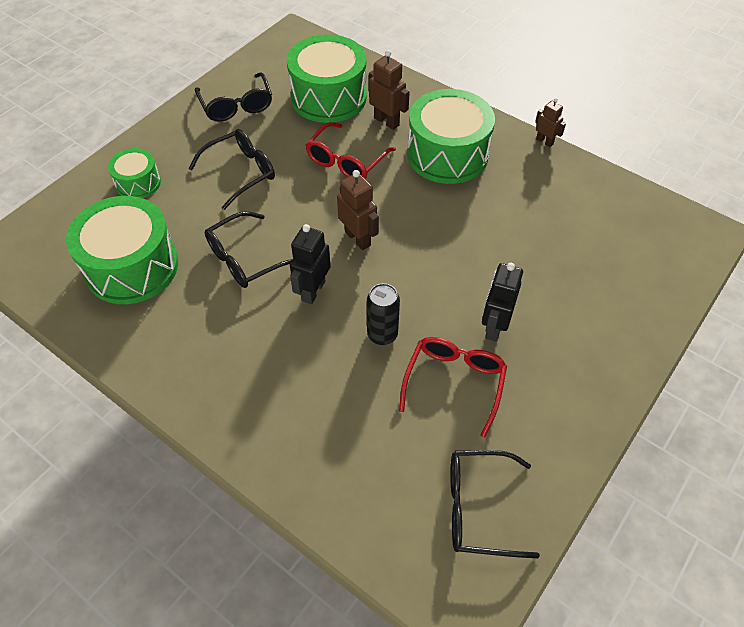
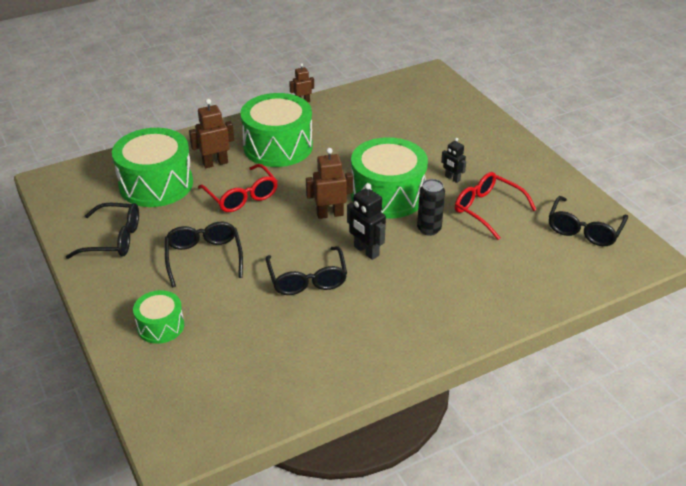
camera: 65 degrees left, 15 degrees down
green drum [66,196,178,304] -> green drum moved to [351,137,428,219]
black robot [482,263,523,342] -> black robot [441,138,466,183], size x0.64

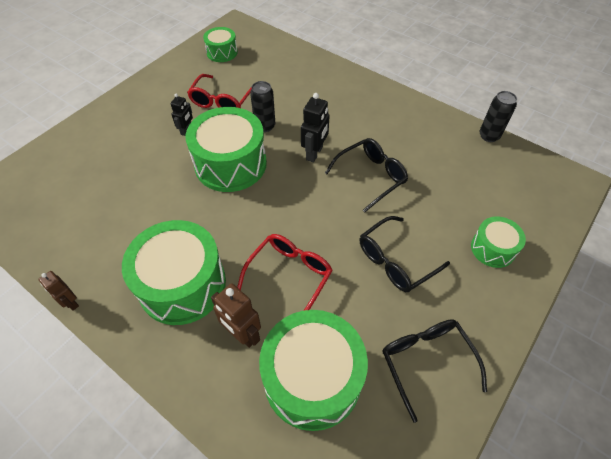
camera: 115 degrees left, 15 degrees up
brown robot [306,148,353,219] -> none
black glasses [549,196,628,246] -> green drum [203,27,238,62]
none -> black can [479,91,517,142]

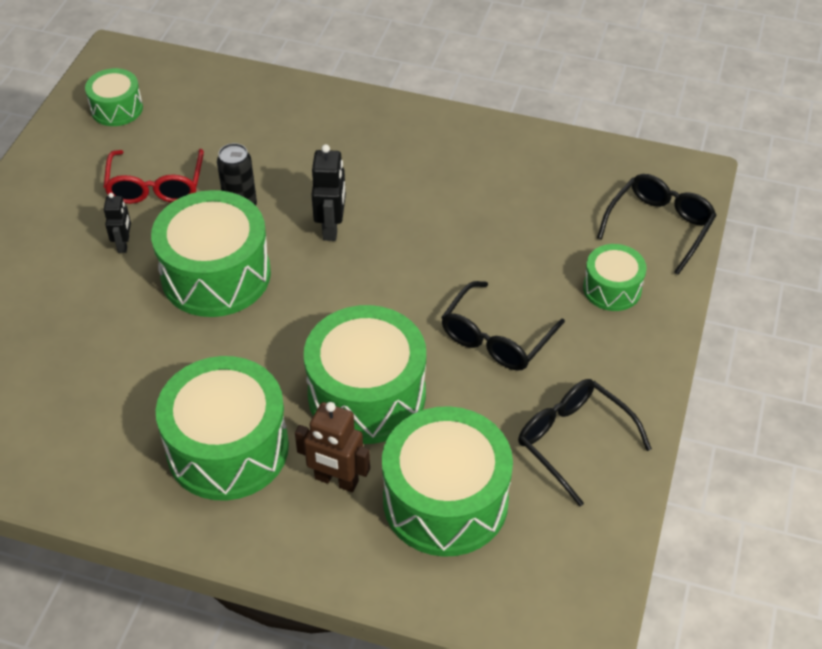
camera: 20 degrees left, 5 degrees down
brown robot [38,271,79,311] -> none
red glasses [237,234,333,311] -> green drum [304,305,426,444]
black glasses [325,138,408,212] -> black glasses moved to [597,174,717,275]
black can [479,91,517,142] -> none

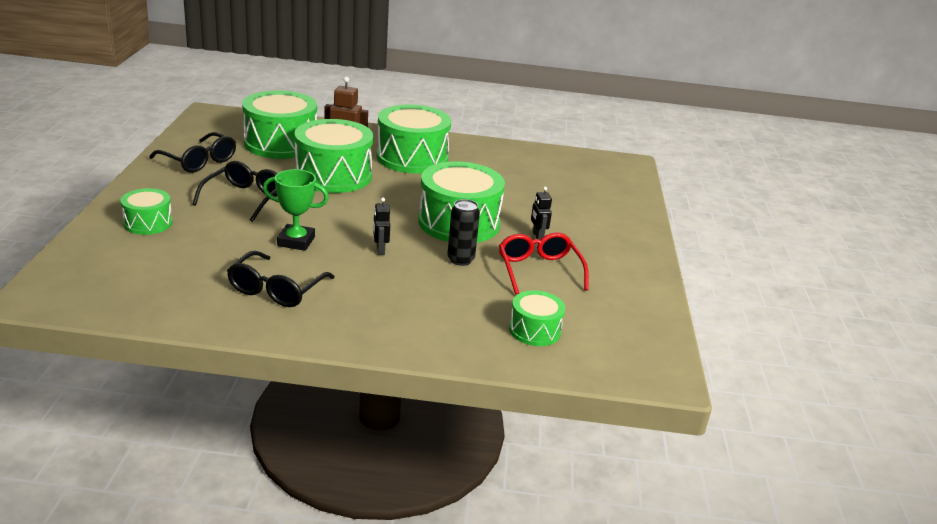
camera: 165 degrees right, 20 degrees down
green drum [85,68,143,126] -> green drum moved to [509,290,565,346]
black robot [311,144,346,241] -> black robot [373,197,390,255], size x0.64
black glasses [597,174,717,275] -> black glasses moved to [227,251,335,307]
none -> green trophy [263,169,329,251]

